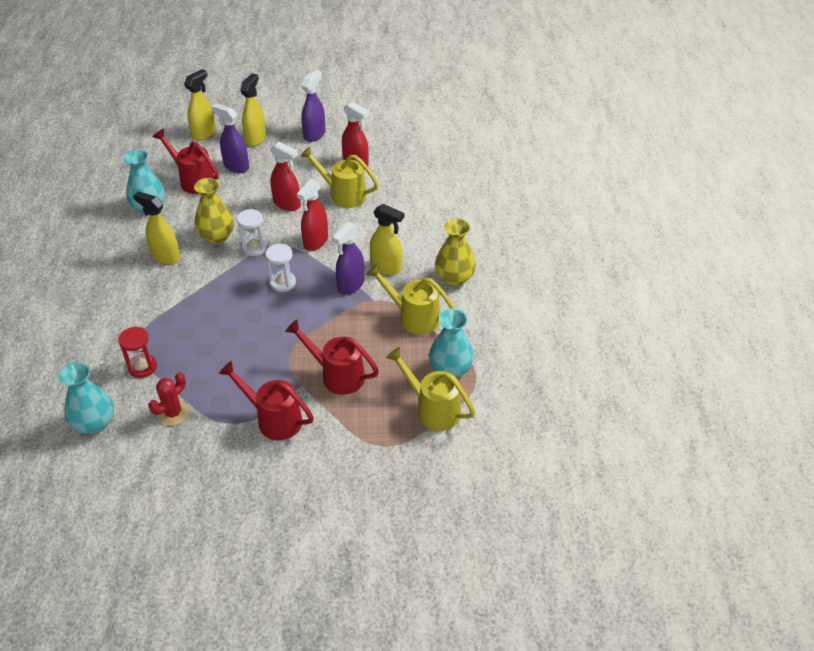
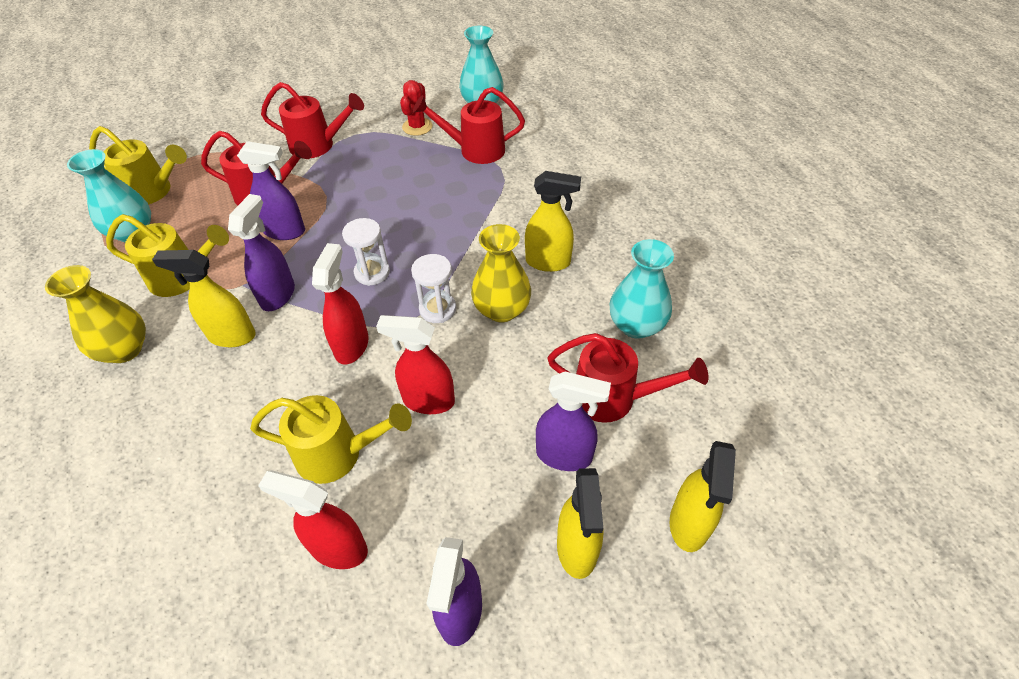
camera: 160 degrees right, 5 degrees up
red hourglass [118,326,157,378] -> red watering can [413,87,525,164]
none -> purple spray bottle [237,141,305,240]

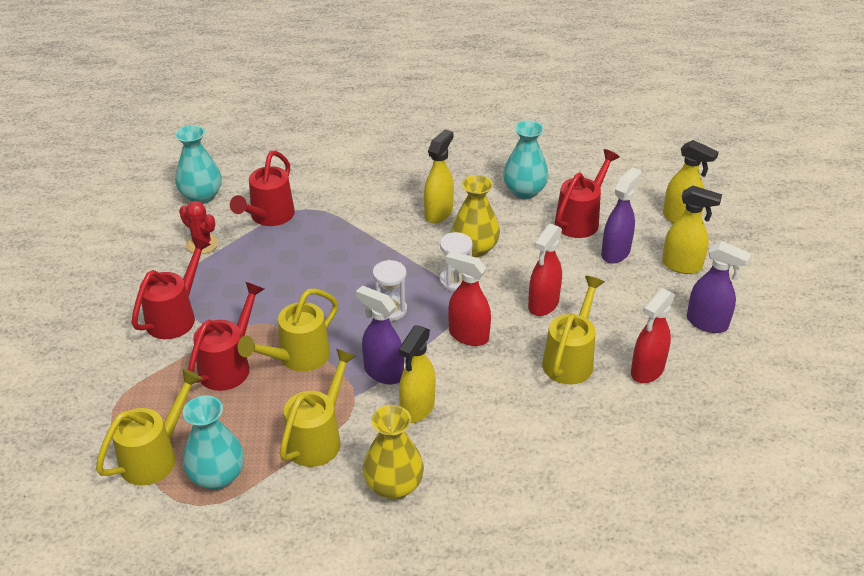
camera: 70 degrees left, 10 degrees down
purple spray bottle [237,141,305,240] -> yellow watering can [238,289,338,372]

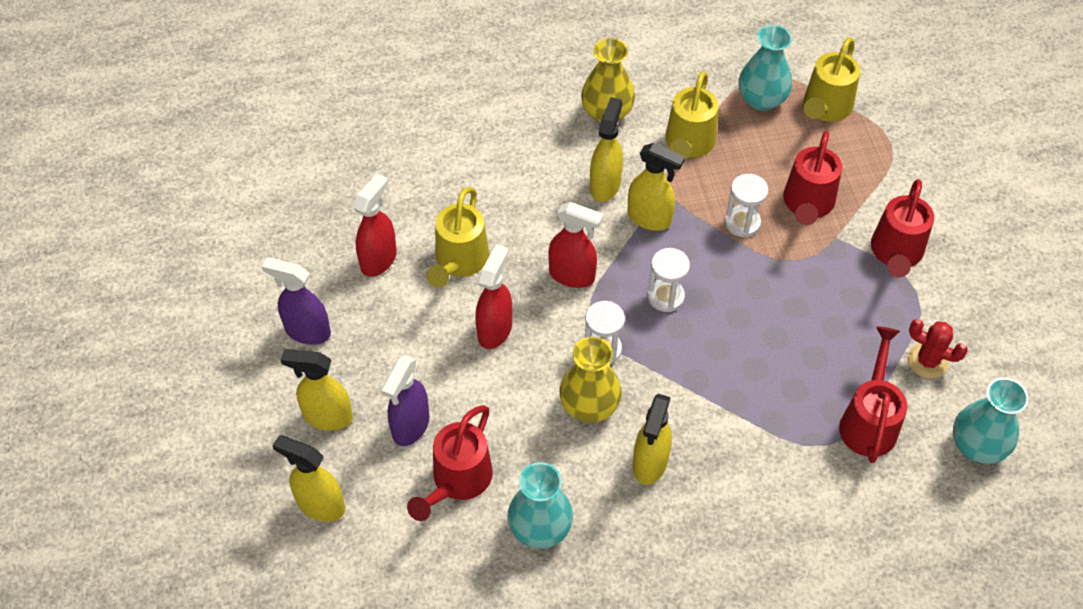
camera: 170 degrees right, 15 degrees up
yellow watering can [238,289,338,372] -> white hourglass [725,174,768,237]
purple spray bottle [356,285,404,384] -> yellow spray bottle [628,143,685,231]

